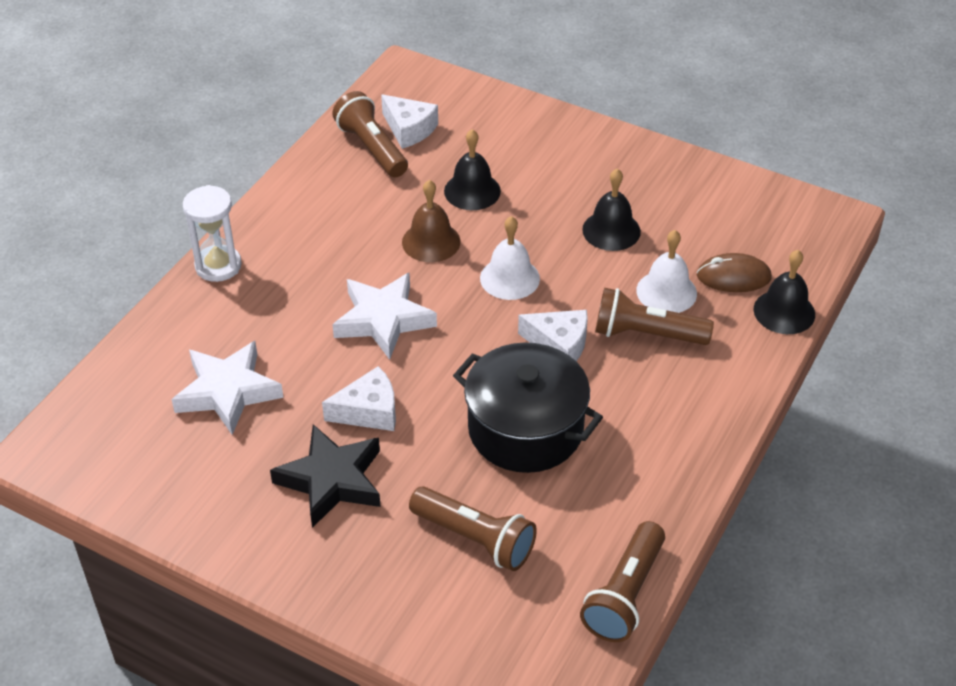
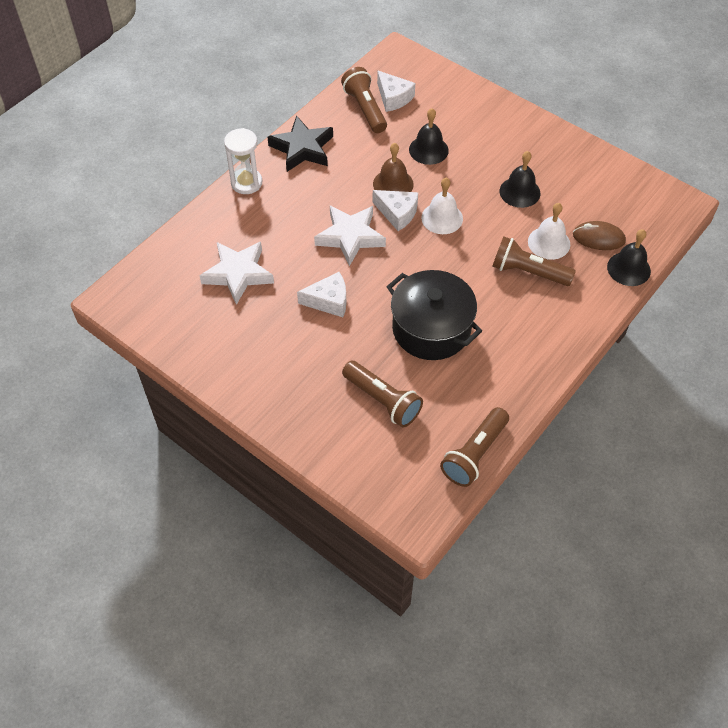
camera: 10 degrees right, 10 degrees up
black star [270,424,381,528] -> black star moved to [267,115,333,172]
white cheese [518,310,588,361] -> white cheese moved to [373,190,418,231]

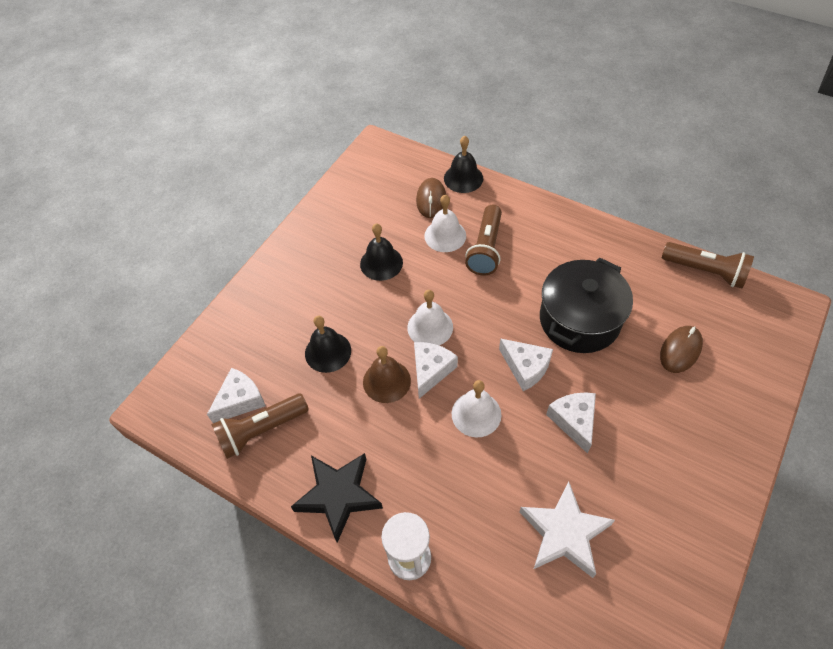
camera: 95 degrees left, 0 degrees up
white star [314,205,386,266] -> white bell [452,380,502,437]
brown flashlight [342,361,423,428] -> brown mouse [660,326,703,373]
none -> white cheese [499,338,553,391]

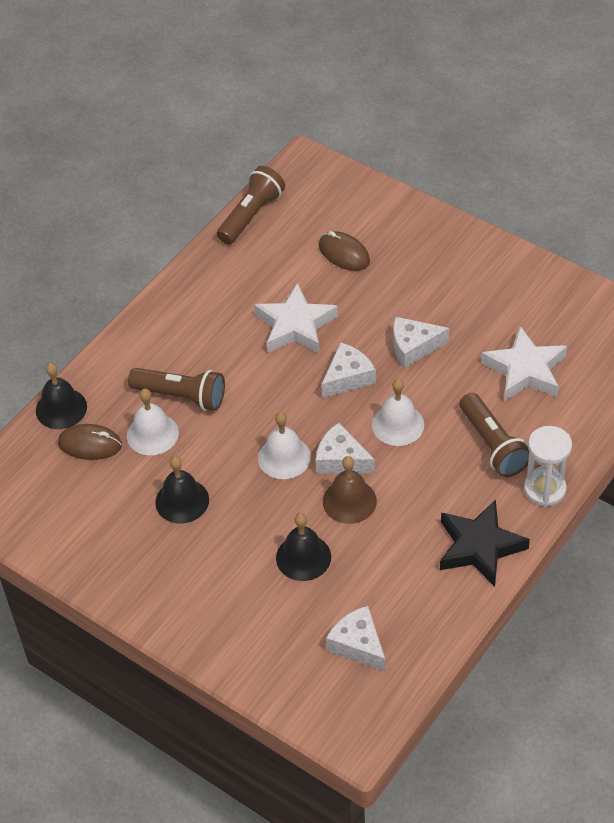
camera: 85 degrees left, 5 degrees down
brown flashlight [211,394,309,459] -> brown flashlight moved to [459,393,529,477]
black pot [540,257,633,353] -> white star [254,283,338,354]

